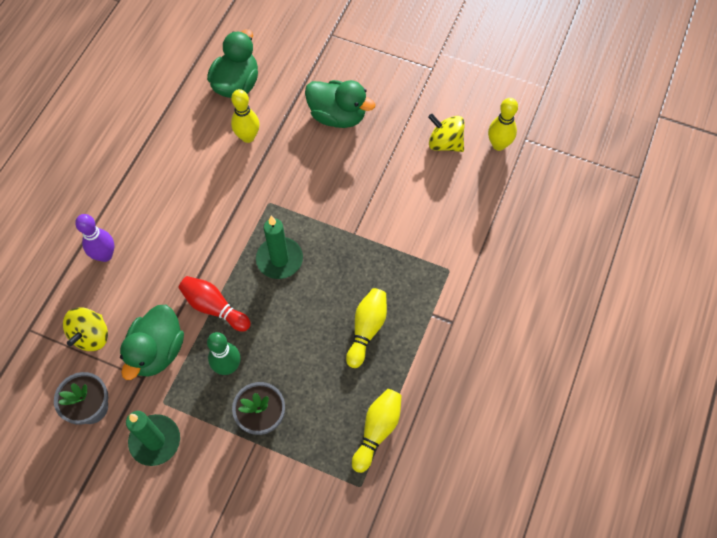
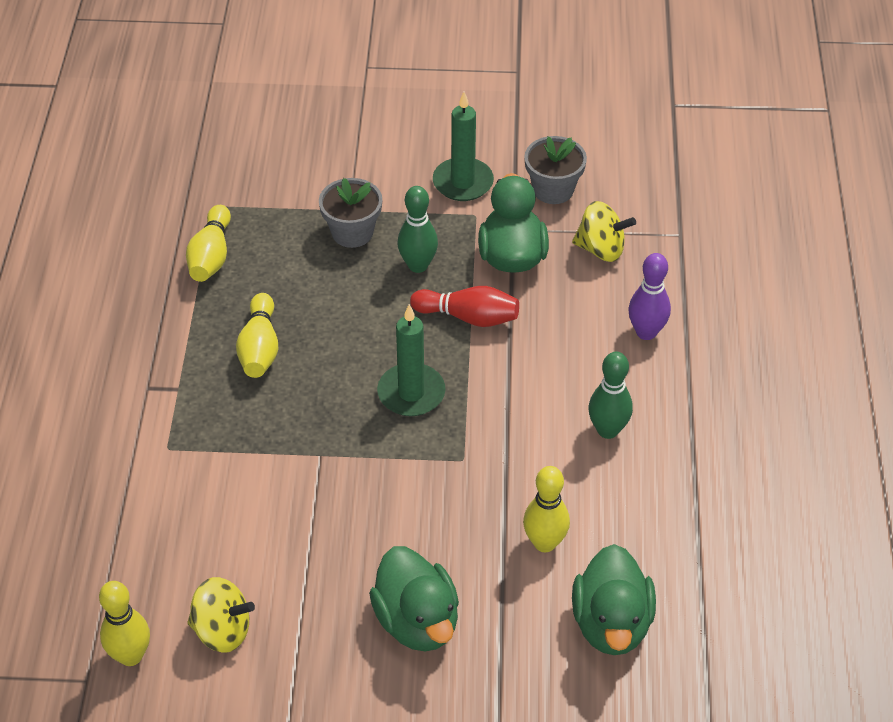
camera: 160 degrees right, 15 degrees down
yellow spinning top [63,307,108,351] -> yellow spinning top turned 105 degrees clockwise [572,201,636,262]
green duck [305,80,375,128] -> green duck turned 120 degrees counterclockwise [369,546,459,651]
none -> green bowling pin [588,352,633,439]

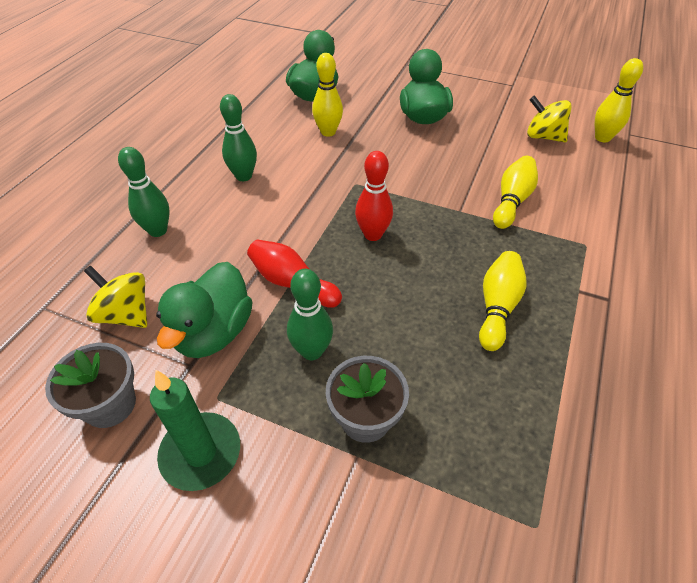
camera: 160 degrees left, 0 degrees up
yellow bowling pin [186,205,231,282] -> yellow bowling pin moved to [493,156,538,229]
green candle [377,304,446,416] -> red bowling pin [355,151,393,241]
purple bowling pin [628,253,671,340] -> green bowling pin [118,147,170,237]

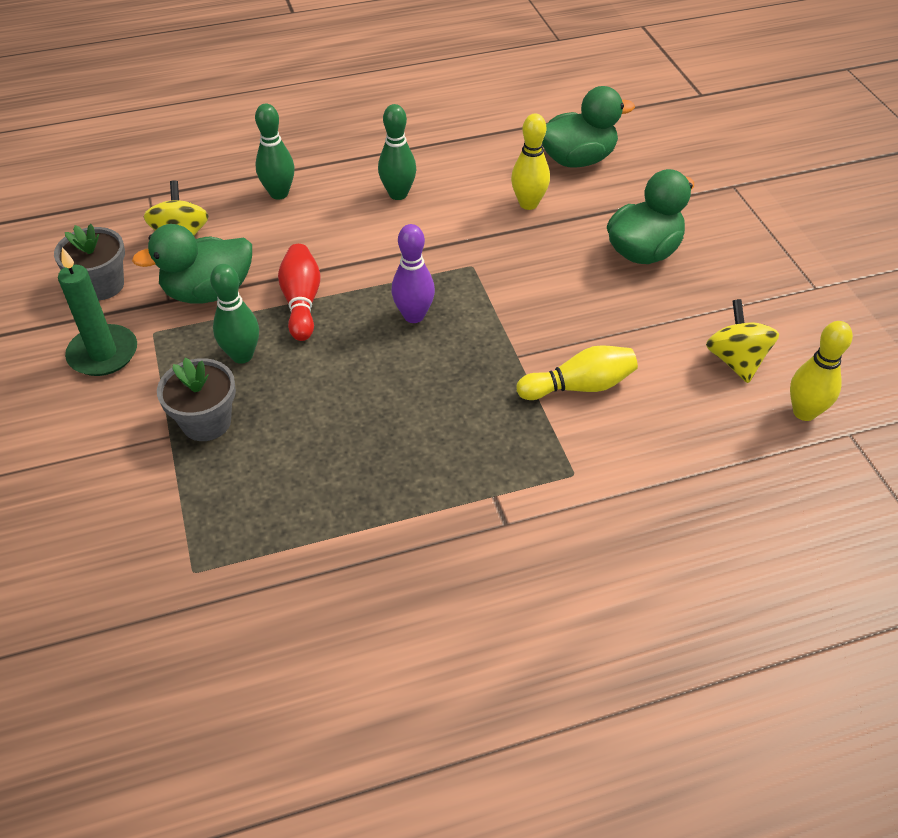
camera: 50 degrees right, 0 degrees up
red bowling pin [355,151,393,241] -> purple bowling pin [391,224,435,323]
yellow bowling pin [479,251,526,351] -> none

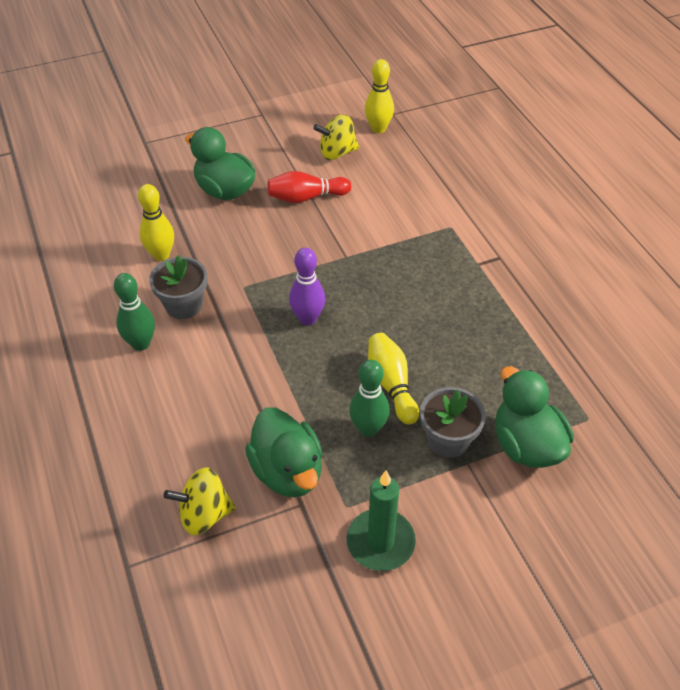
camera: 95 degrees left, 0 degrees up
grey flower pot [54,224,125,300] -> grey flower pot moved to [149,255,207,319]
green bowling pin [255,104,294,199] -> none
red bowling pin [278,244,320,341] -> red bowling pin moved to [267,171,351,203]
yellow bowling pin [517,345,638,400] -> yellow bowling pin moved to [368,333,419,425]
green duck [542,86,635,168] -> green duck moved to [495,366,574,468]

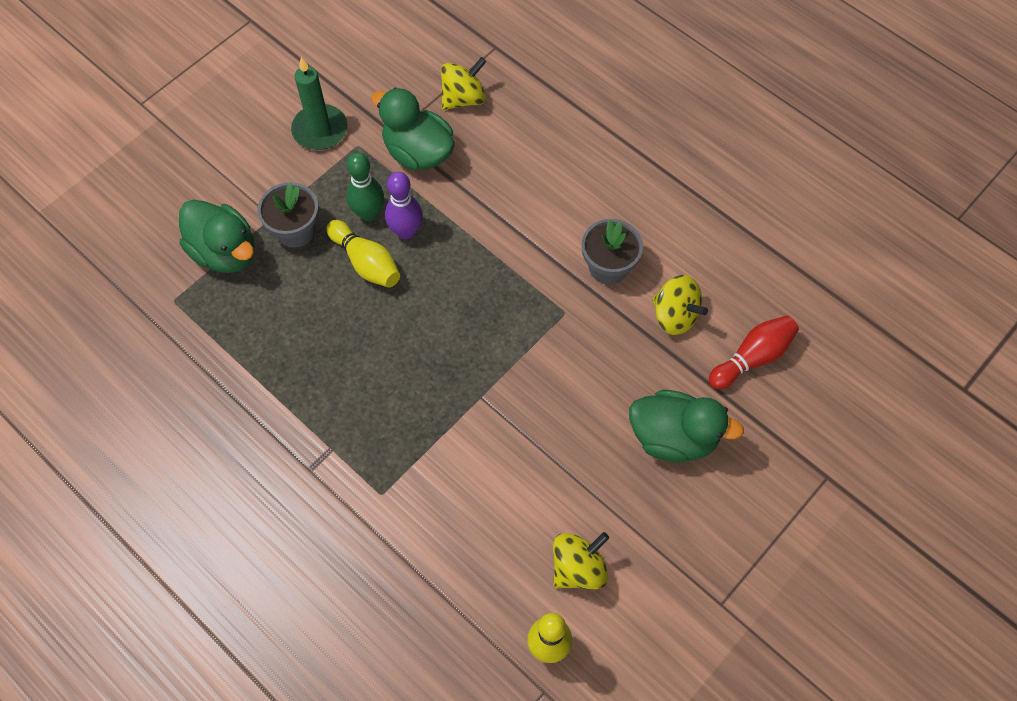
camera: 155 degrees right, 15 degrees up
green bowling pin [114,273,155,351] -> none
yellow bowling pin [138,184,174,261] -> yellow spinning top [652,275,708,335]
red bowling pin [267,171,351,203] -> red bowling pin moved to [709,315,799,389]
purple bowling pin [289,248,325,325] -> purple bowling pin moved to [385,172,423,239]

